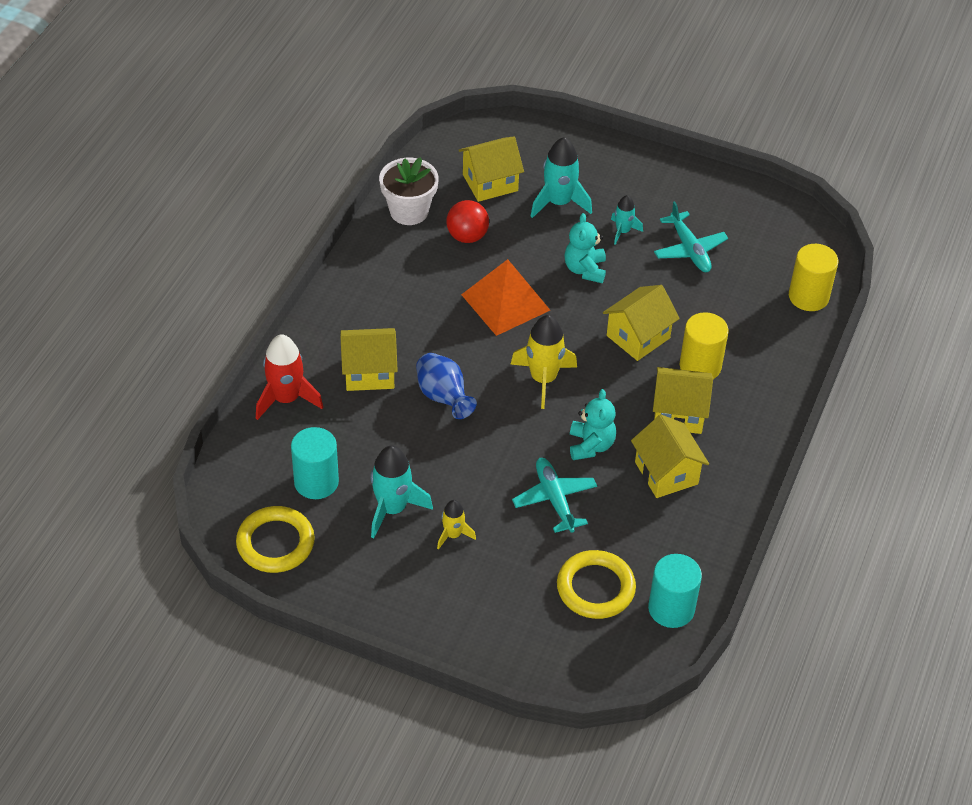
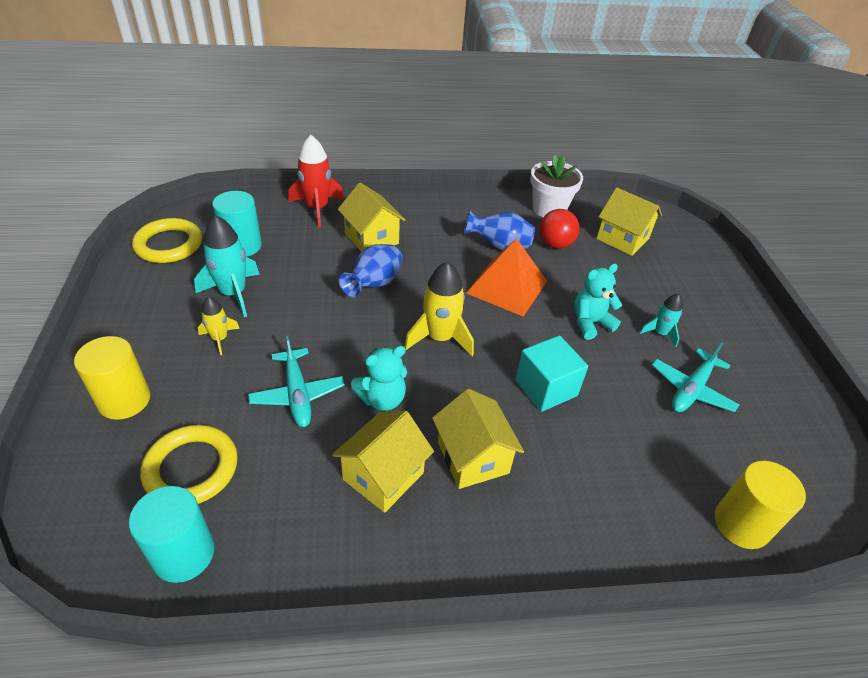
camera: 60 degrees right, 5 degrees down
turquoise plane [512,458,597,533] -> turquoise plane turned 120 degrees clockwise [248,336,345,427]
turquoise rocket [531,137,592,218] -> none
yellow house [603,285,680,361] -> turquoise cube [515,335,588,412]
yellow cylinder [680,312,729,379] -> yellow cylinder moved to [74,336,150,420]
none -> blue vase [464,210,535,251]

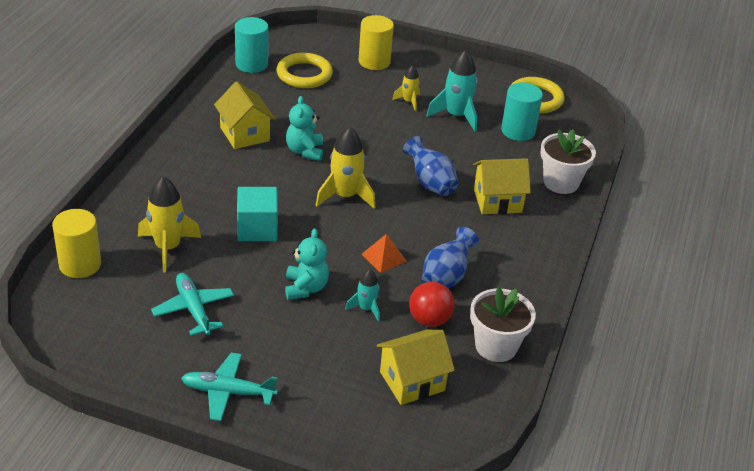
camera: 115 degrees right, 5 degrees down
turquoise plane [248,336,345,427] -> turquoise plane moved to [181,353,278,421]
red rocket [288,135,344,228] -> white flower pot [541,129,596,194]
yellow house [432,389,524,489] -> none
orange pyramid [466,238,547,317] -> orange pyramid [361,234,406,273], size x0.52
turquoise rocket [640,294,683,347] -> turquoise rocket moved to [345,269,380,322]
none -> yellow rocket [138,176,201,273]

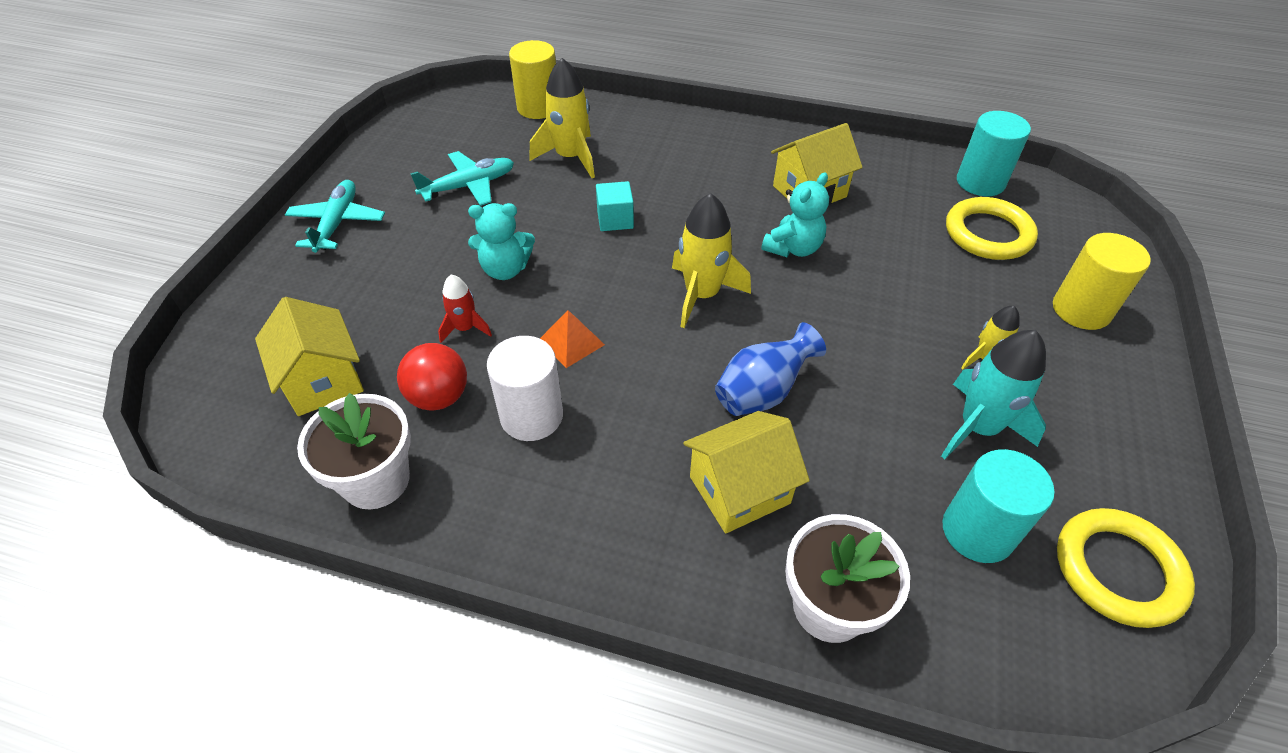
camera: 90 degrees right, 10 degrees up
turquoise cube [237,187,278,241] -> turquoise cube [596,181,634,231], size x0.66
turquoise teddy bear [286,96,323,161] -> turquoise teddy bear turned 135 degrees clockwise [761,172,829,257]
turquoise rocket [345,269,380,322] -> red rocket [438,275,492,343]
blue vase [422,227,479,288] -> white cylinder [487,336,563,441]
yellow house [473,158,531,214] -> yellow house turned 75 degrees clockwise [683,411,810,534]

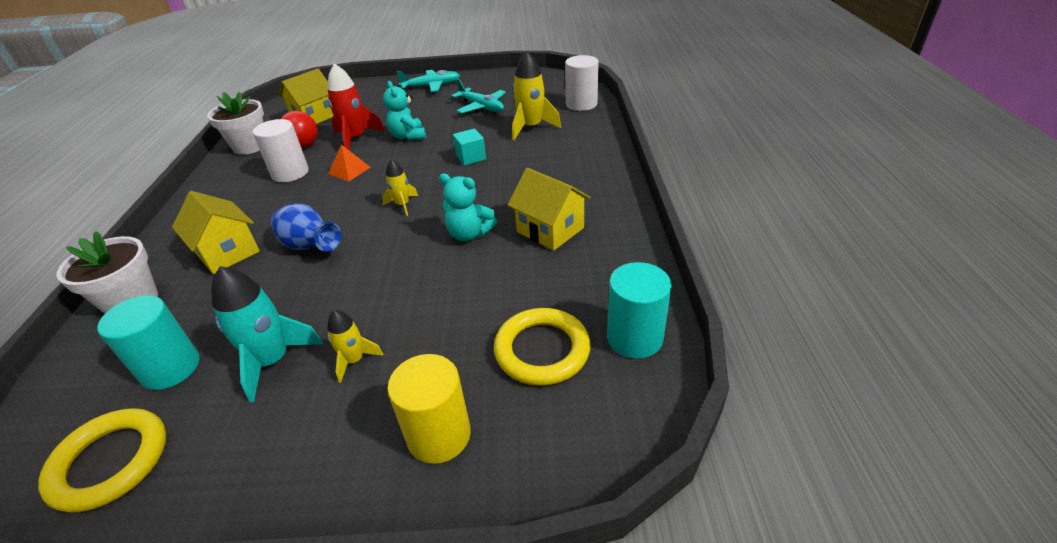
camera: 75 degrees right, 10 degrees down
red rocket [438,275,492,343] -> red rocket [327,63,385,150], size x1.76
yellow cylinder [509,40,556,119] -> white cylinder [565,55,599,111]
yellow rocket [672,193,751,328] -> yellow rocket [382,159,418,216], size x0.57

